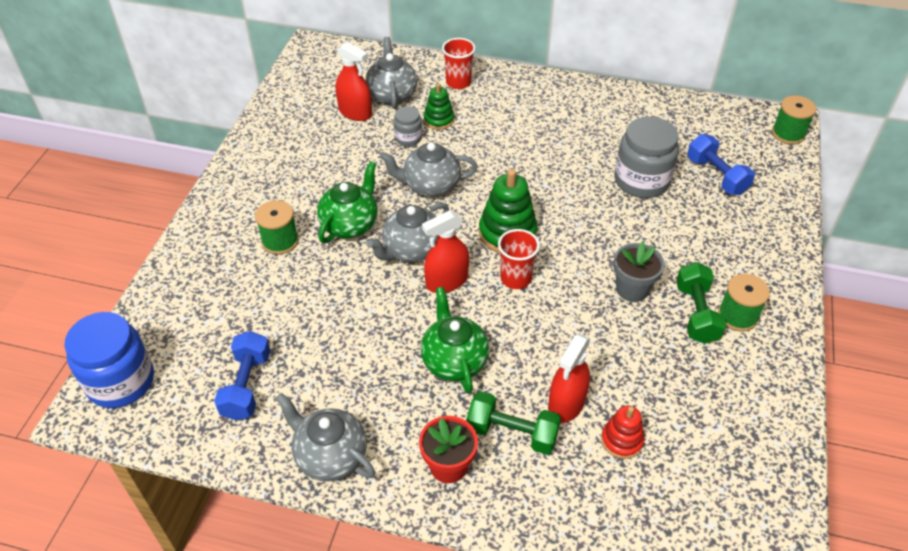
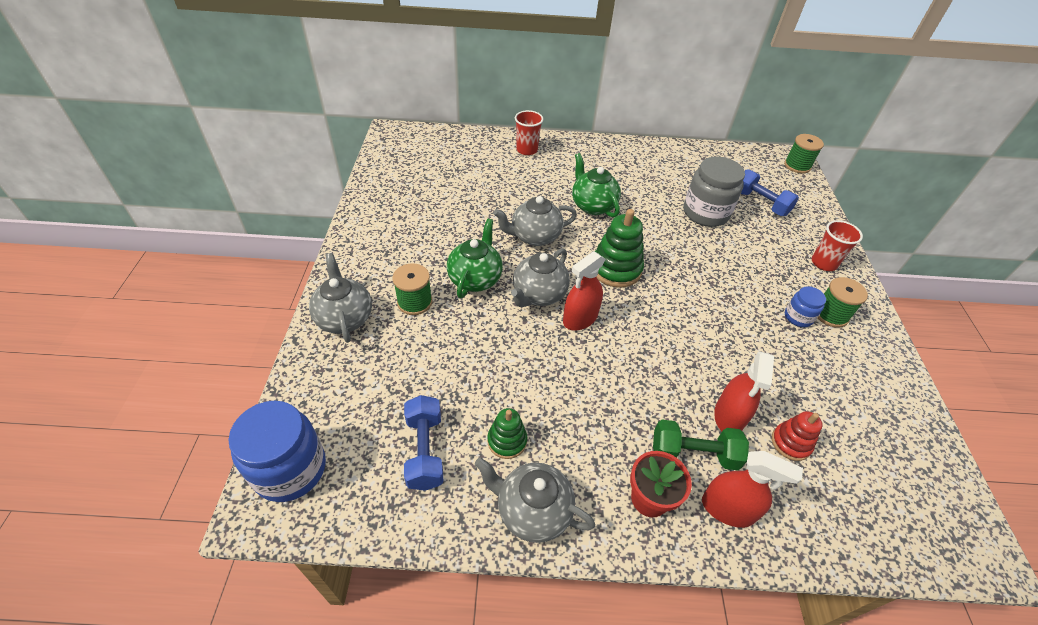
camera: 15 degrees left, 0 degrees up
red spray bottle [335,42,372,121] -> red spray bottle moved to [702,451,803,528]
grey teapot [365,37,417,109] -> grey teapot moved to [309,253,372,343]
grey jar [394,106,422,146] -> none
green teapot [421,287,489,394] -> green teapot moved to [572,153,621,217]
green stacking toy [424,83,454,130] -> green stacking toy moved to [487,408,527,459]
red cup [498,229,540,289] -> red cup moved to [812,220,863,271]
grey flower pot [613,242,665,302] -> none
green dumbbell [676,262,726,344] -> blue jar [785,286,826,327]

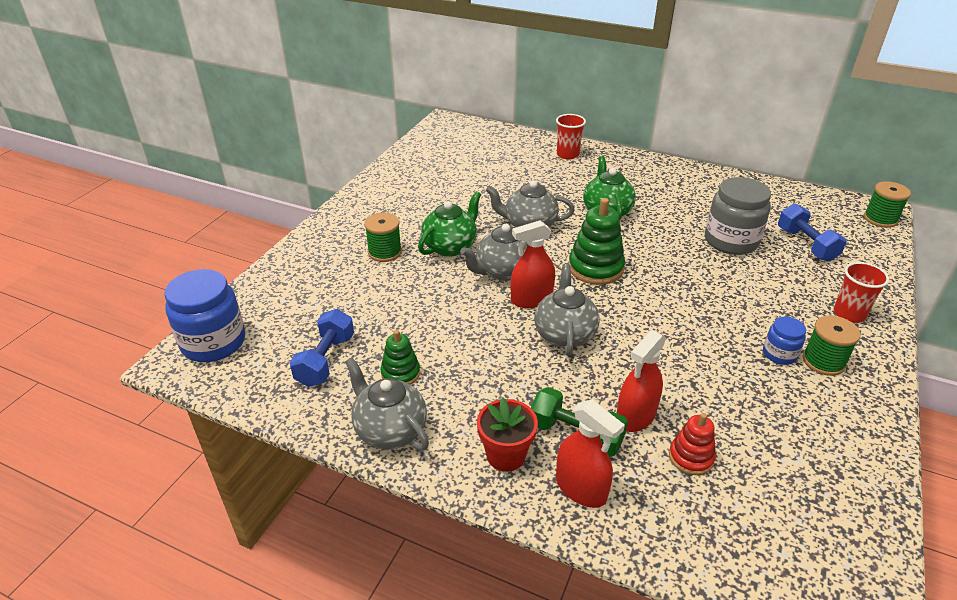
camera: 25 degrees right, 10 degrees down
grey teapot [309,253,372,343] -> grey teapot moved to [534,264,600,356]

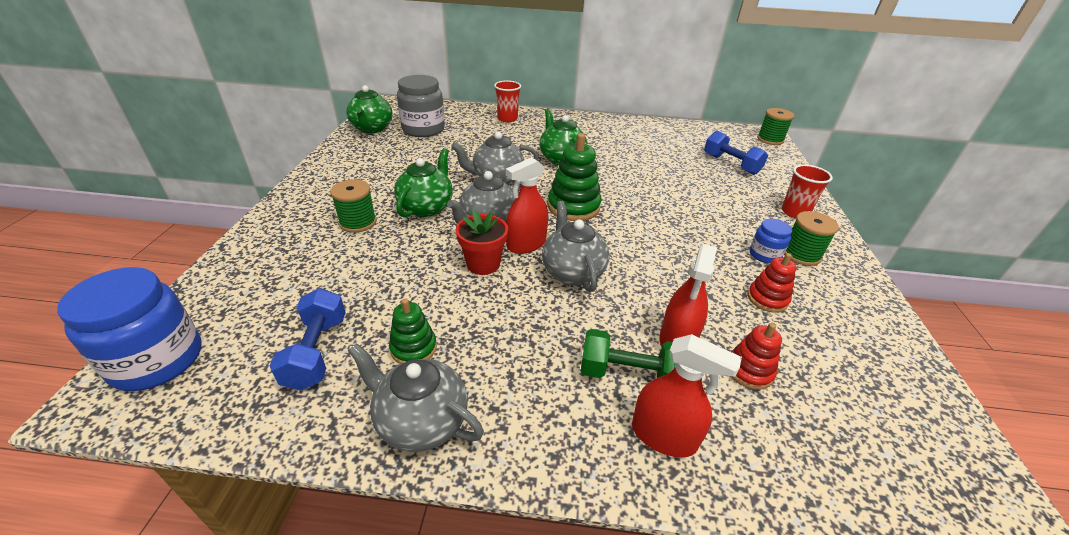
camera: 20 degrees left, 0 degrees up
red flower pot [477,397,538,472] -> red flower pot moved to [456,210,508,275]
grey jar [705,177,771,255] -> grey jar moved to [397,75,445,137]
none -> green teapot [346,85,393,133]
none -> red stacking toy [747,253,796,313]

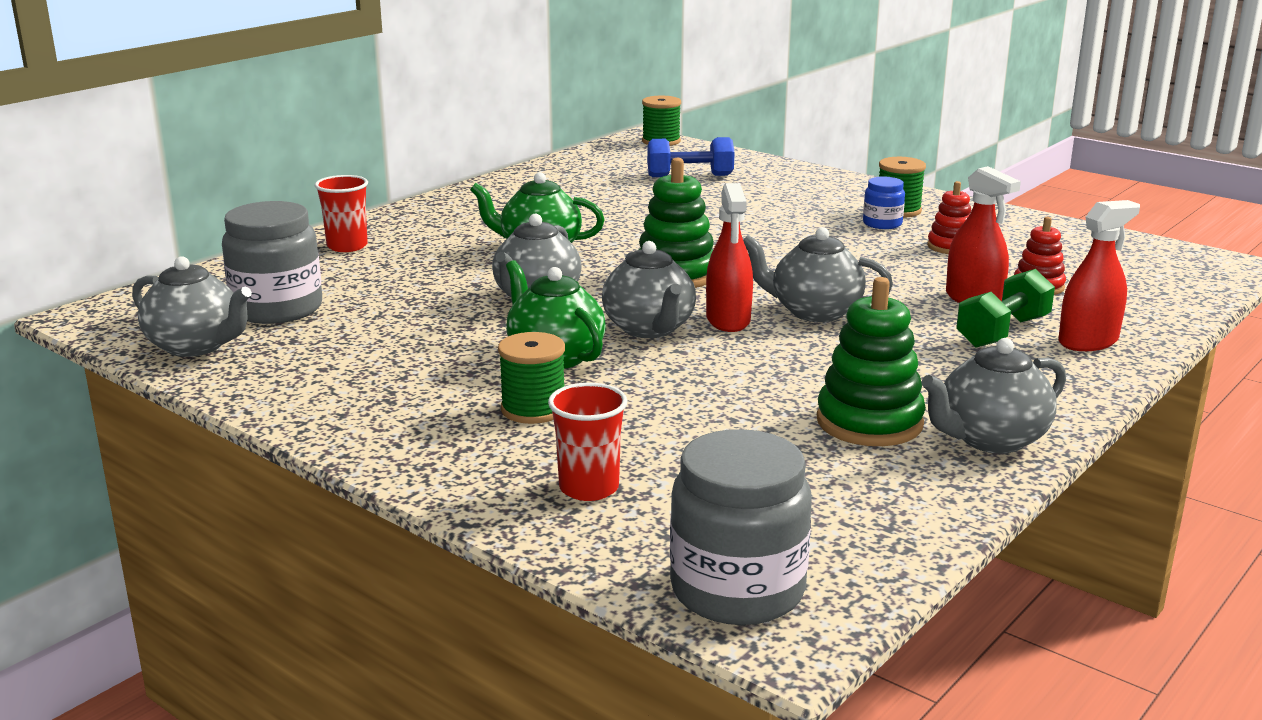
camera: 55 degrees left, 15 degrees down
blue jar [57,267,202,391] -> grey jar [670,429,812,625]
blue dumbbell [270,288,346,391] -> none
green teapot [346,85,393,133] -> grey teapot [132,256,252,357]
green stacking toy [389,299,437,364] -> green stacking toy [817,277,926,446], size x1.68
red flower pot [456,210,508,275] -> none
red cup [781,165,833,218] -> red cup moved to [548,383,627,501]

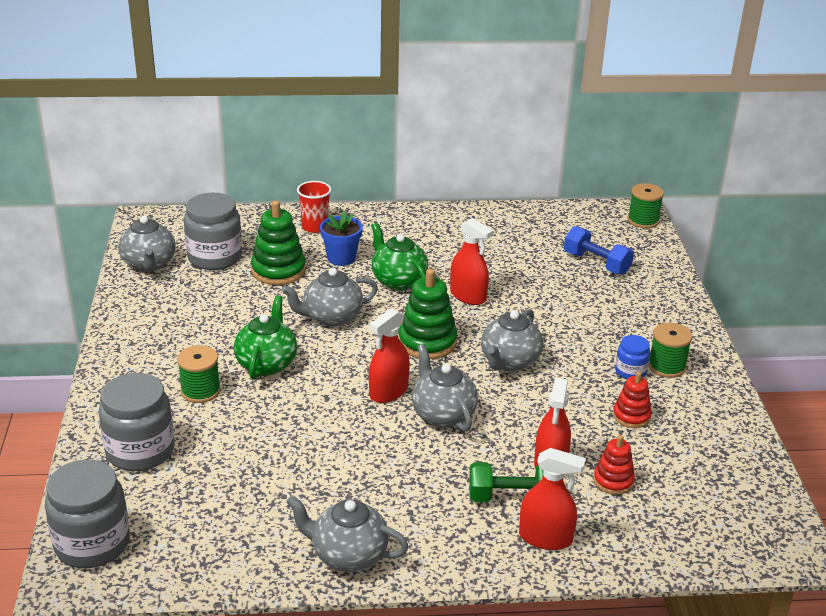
camera: 45 degrees right, 10 degrees up
red cup [548,383,627,501] -> grey jar [99,373,174,471]
grey teapot [602,241,696,338] -> grey teapot moved to [481,309,543,371]
green stacking toy [817,277,926,446] -> green stacking toy moved to [251,201,306,285]
none -> blue flower pot [320,211,363,266]
none -> red spray bottle [450,218,493,305]

